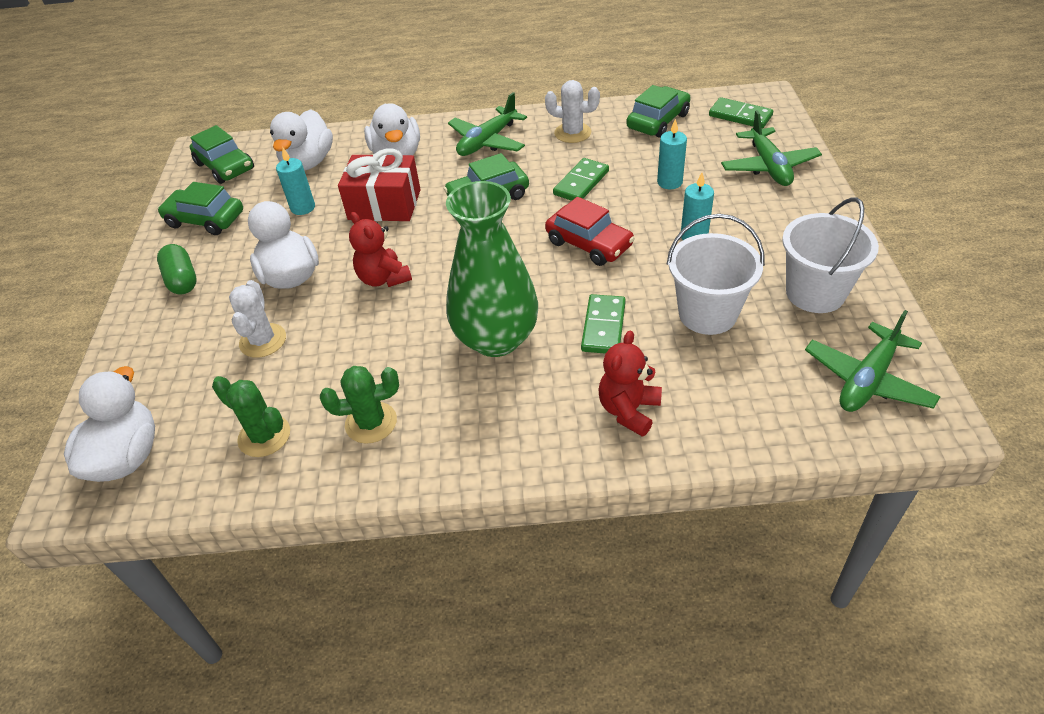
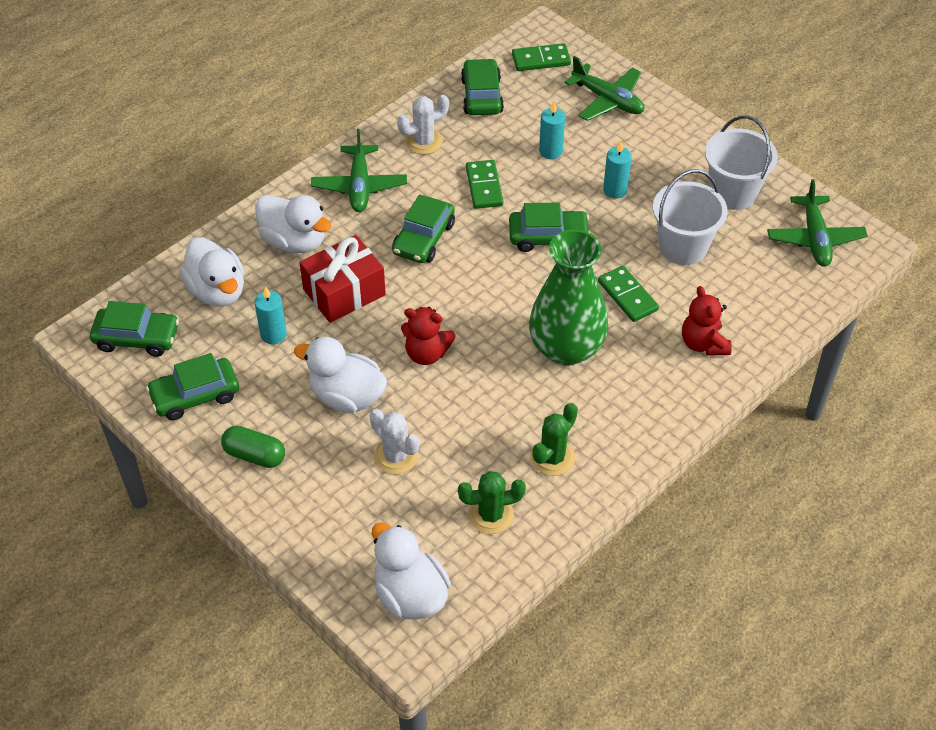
camera: 45 degrees left, 5 degrees up
red car [545,197,635,266] -> green car [509,203,591,252]

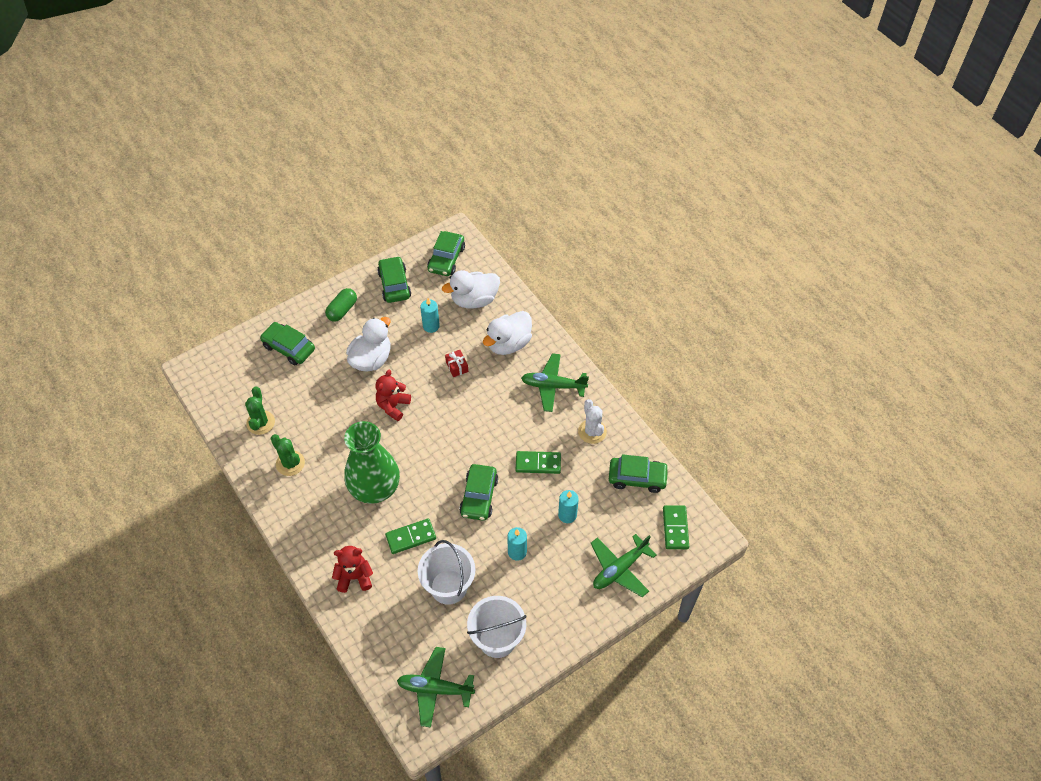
camera: 100 degrees right, 5 degrees up
red gift [299,235,386,323] -> red gift [445,350,468,377], size x0.46
white cactus [370,409,419,475] -> none
white duck [372,522,451,620] -> none
green car [392,194,455,263] -> green car moved to [260,322,315,366]

